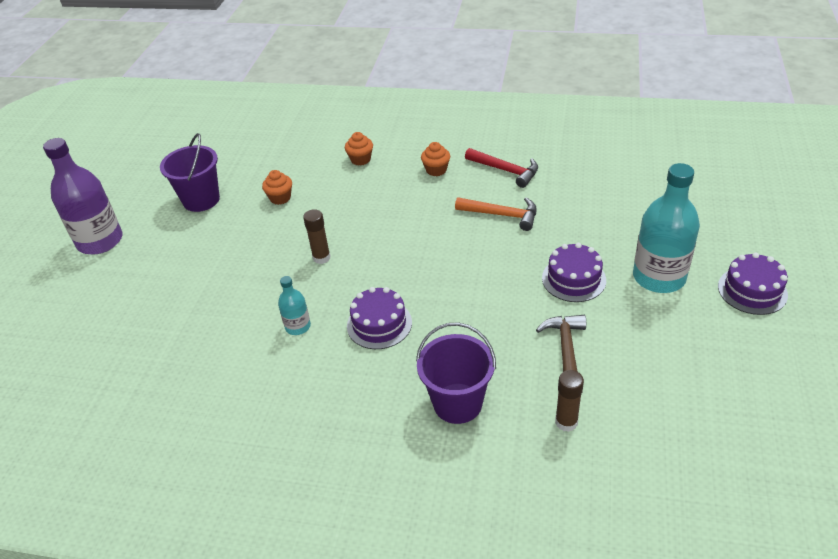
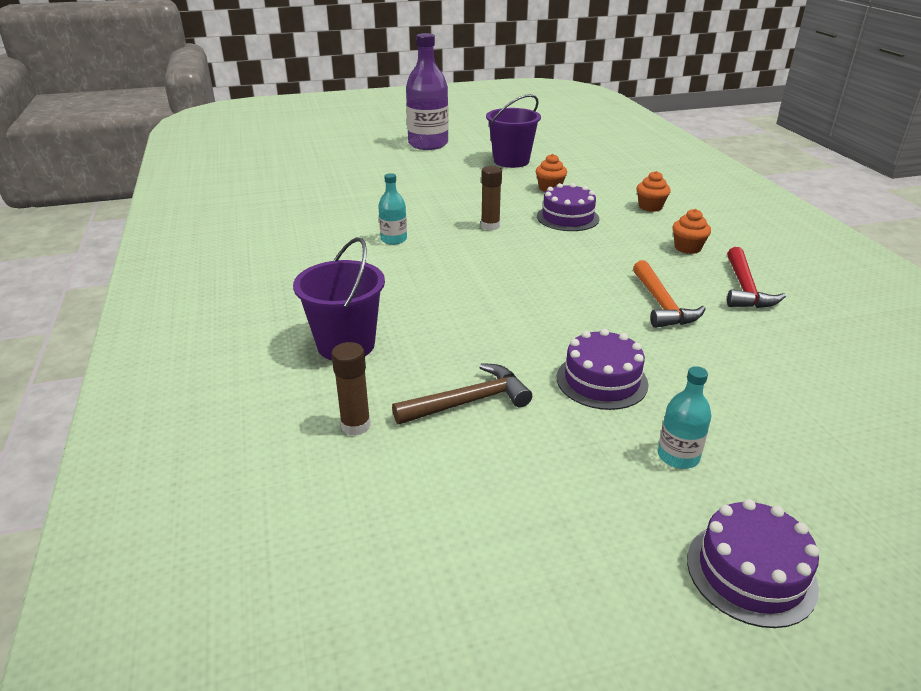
camera: 60 degrees right, 10 degrees down
purple cake [347,287,412,349] -> purple cake moved to [537,183,599,231]
turquoise bottle [633,163,700,293] -> turquoise bottle [658,366,711,469], size x0.49

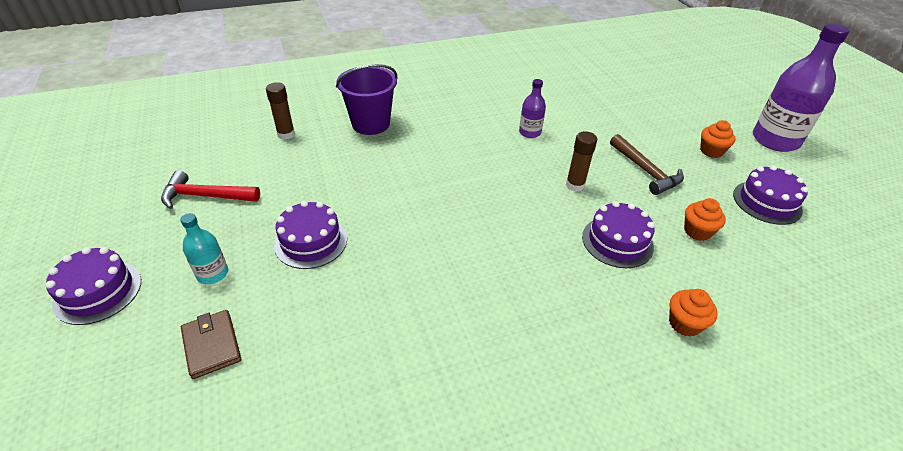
camera: 85 degrees right, 10 degrees up
turquoise bottle [378,173,407,245] -> purple bottle [519,79,546,138]
brown hammer [392,363,532,424] -> brown hammer moved to [610,134,684,195]
purple bucket [486,94,541,168] -> purple cake [733,165,808,225]
orange hammer [633,260,706,328] -> none
orange cupcake [672,209,711,254] -> orange cupcake moved to [700,120,736,158]
red hammer [727,247,786,308] -> red hammer moved to [161,170,260,209]
none -> brown wallet [181,310,241,379]

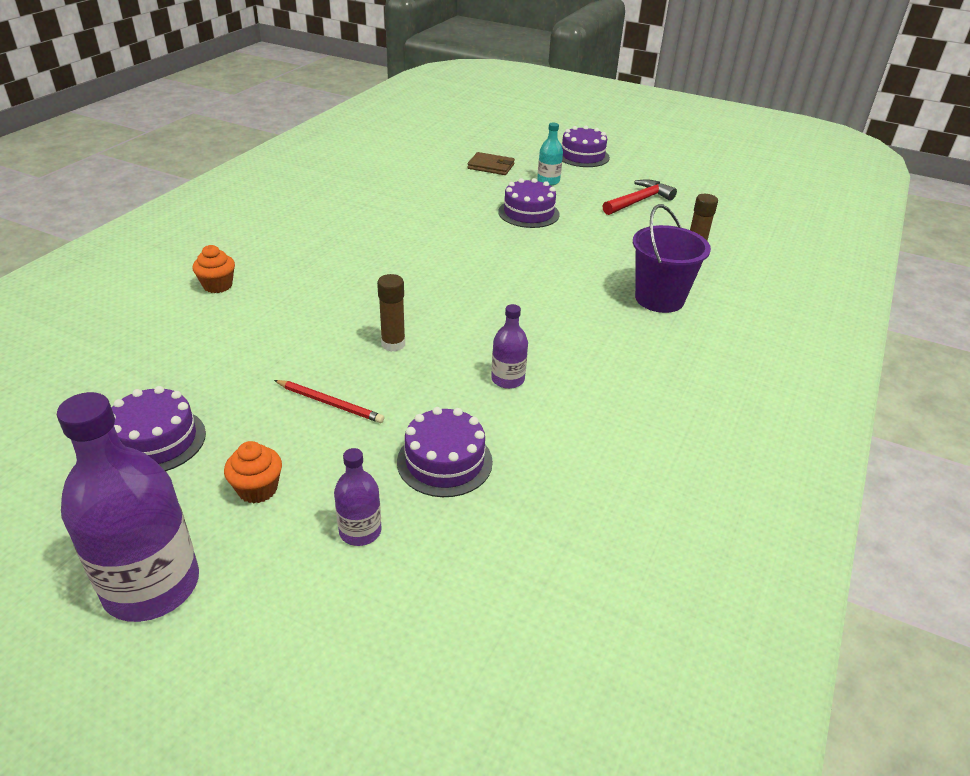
camera: 135 degrees right, 5 degrees down
purple cake [582,201,655,268] -> purple cake moved to [397,407,493,497]
brown hammer [610,134,684,195] -> red pencil [274,380,384,423]
orange cupcake [684,198,726,241] -> none
none -> purple bottle [334,448,381,546]

